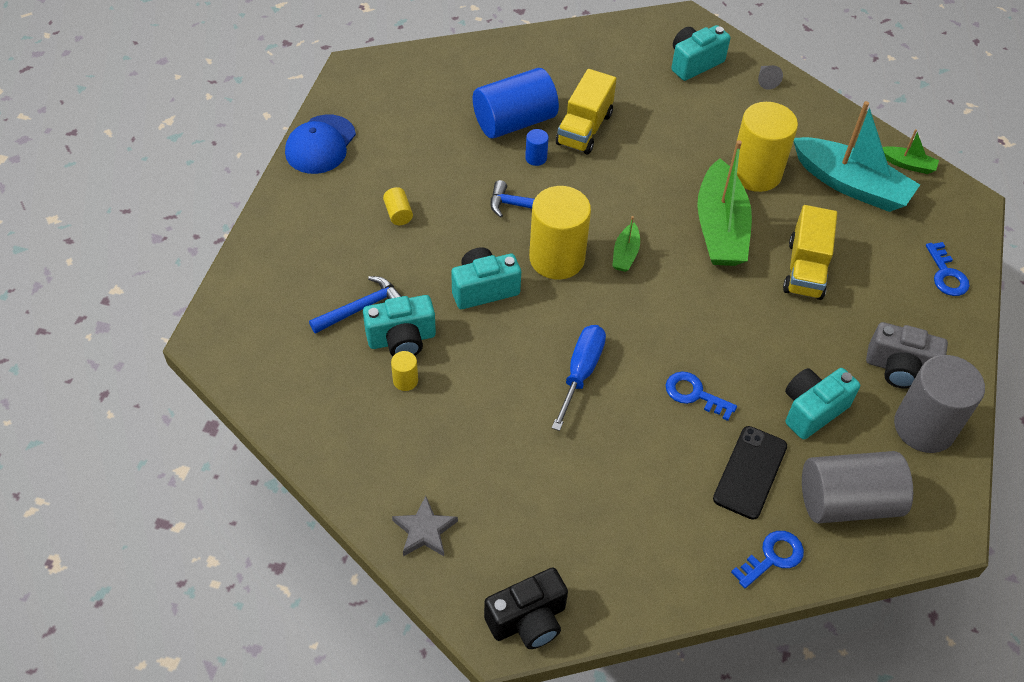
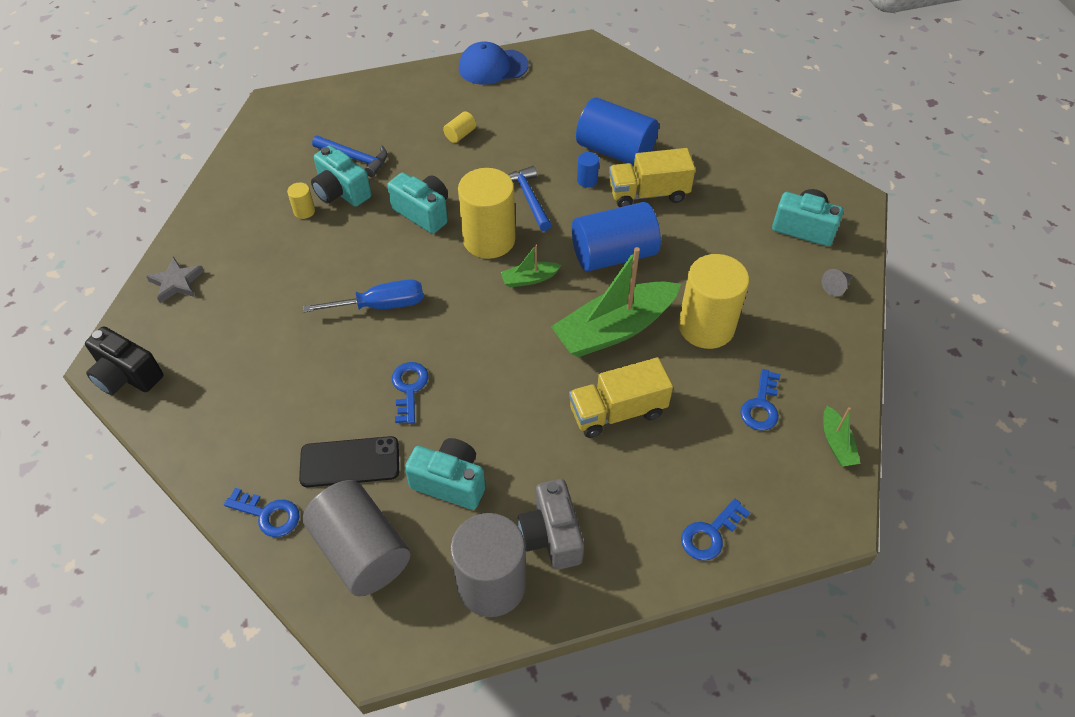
camera: 60 degrees right, 0 degrees up
turquoise boat [793,101,920,212] -> blue key [740,369,780,431]
none -> blue cylinder [572,202,661,272]

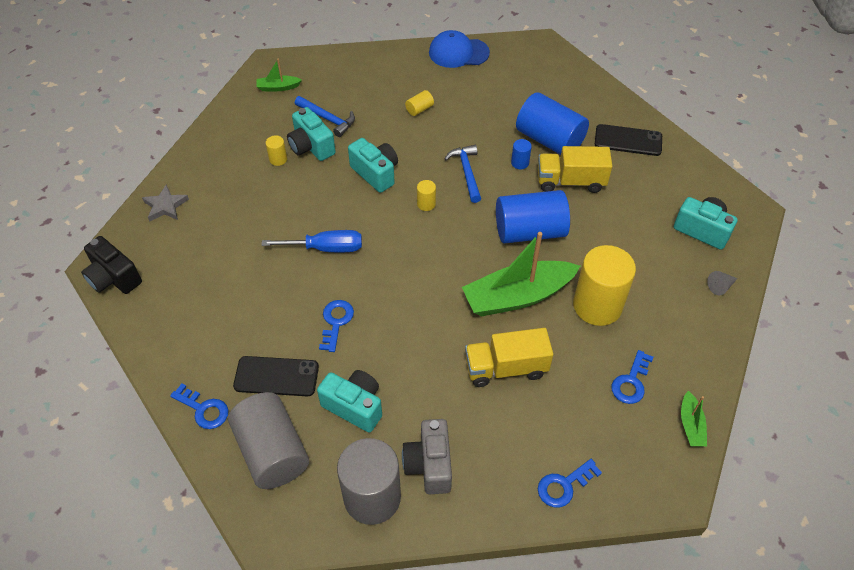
camera: 10 degrees right, 0 degrees up
yellow cylinder [458,168,516,259] -> yellow cylinder [417,180,436,211], size x0.42
green boat [501,244,561,287] -> green boat moved to [257,59,302,91]
none -> black phone [595,124,662,156]

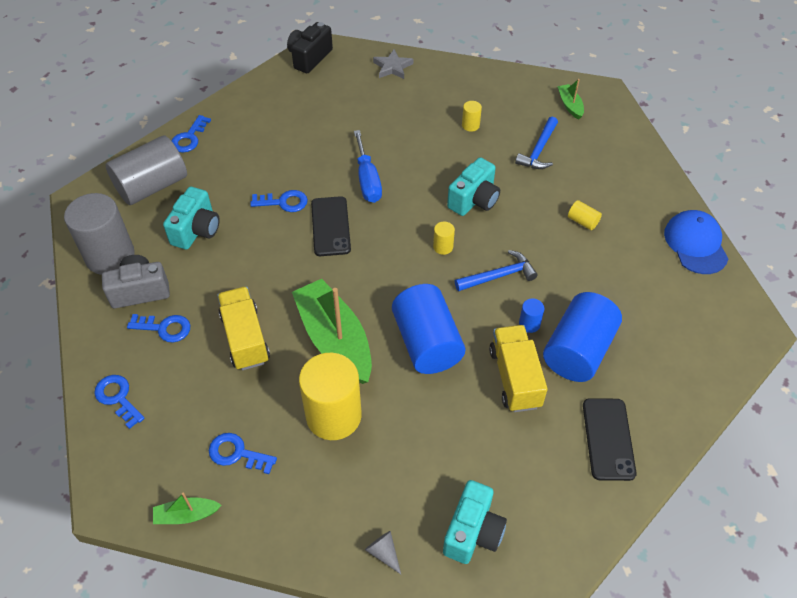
camera: 80 degrees right, 0 degrees up
black phone [233,356,319,396] -> black phone moved to [311,196,351,256]
turquoise camera [287,107,336,161] -> none
none -> blue key [127,314,190,342]

